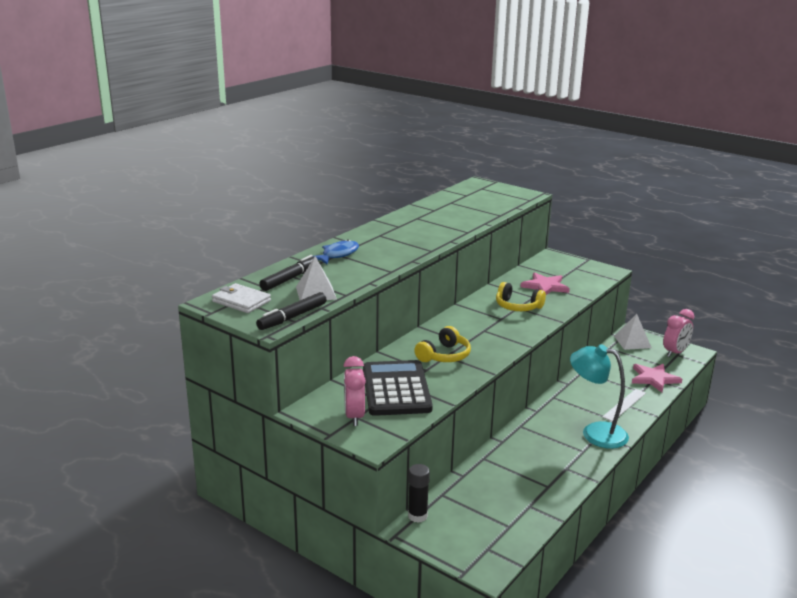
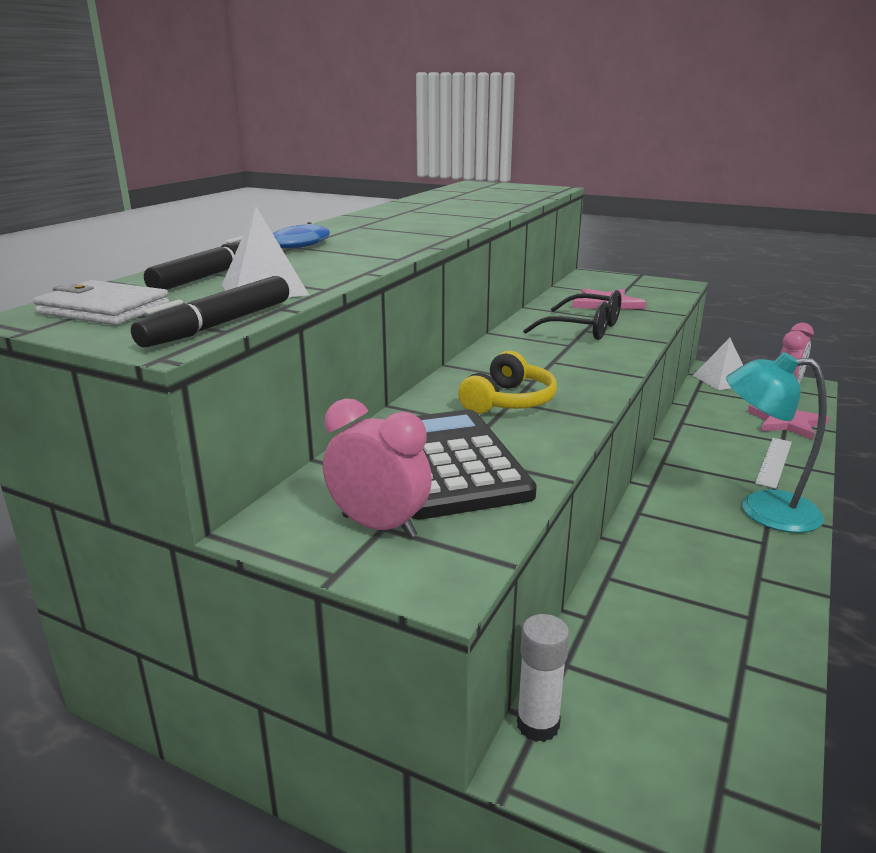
camera: 10 degrees left, 0 degrees up
pink clock [343,356,366,426] -> pink clock turned 135 degrees clockwise [323,398,432,538]
black glue stick [408,464,430,523] -> white glue stick [517,614,570,742]
yellow headphones [496,282,546,311] -> black glasses [523,290,621,340]

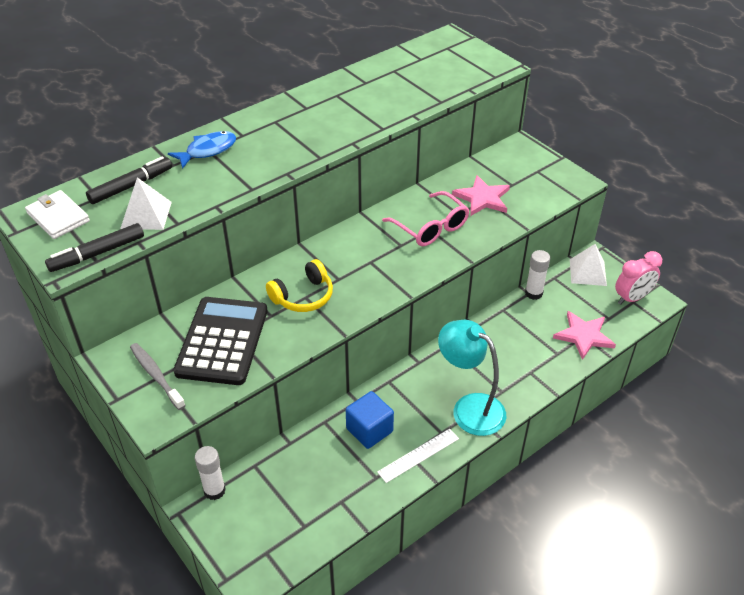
camera: 25 degrees right, 20 degrees up
pink clock [323,398,432,538] -> grey toothbrush [130,343,186,410]
black glasses [523,290,621,340] -> pink glasses [382,191,470,246]
white ruler [755,438,792,489] -> white ruler moved to [377,429,459,483]
none -> blue cube [346,391,394,449]
none -> white glue stick [525,250,550,300]

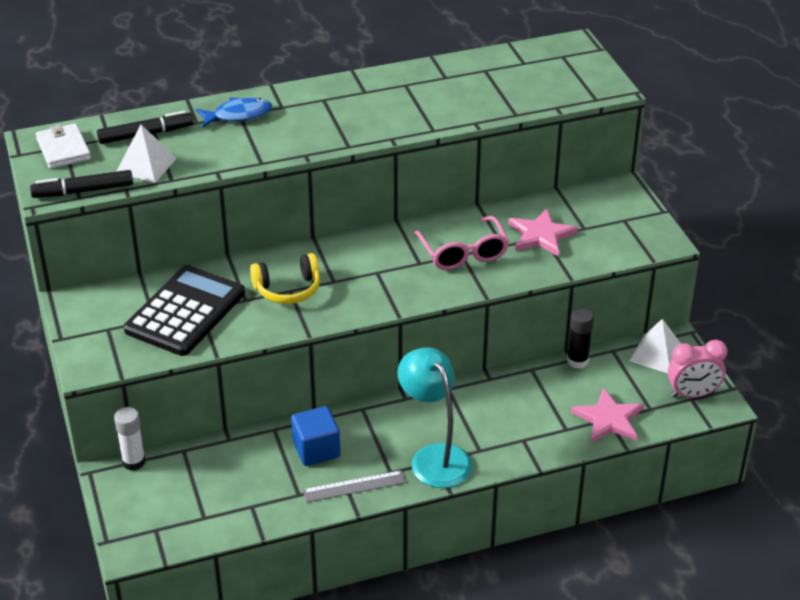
camera: 20 degrees right, 5 degrees down
grey toothbrush [130,343,186,410] -> none
white ruler [377,429,459,483] -> grey ruler [303,470,406,502]
white glue stick [525,250,550,300] -> black glue stick [567,308,594,368]

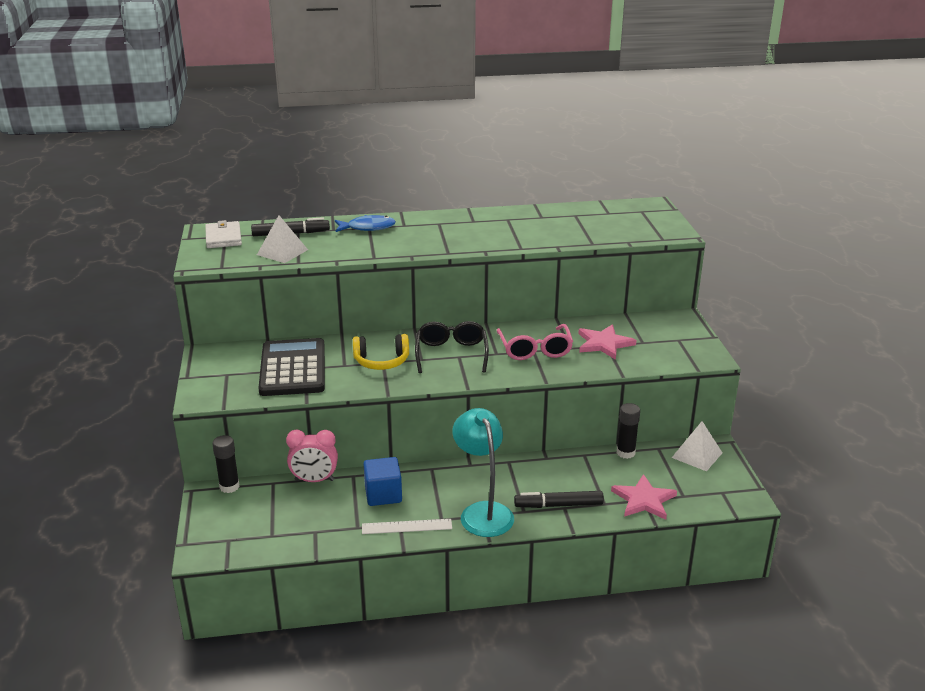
camera: 10 degrees right, 10 degrees down
black marker [30,170,133,198] -> black marker moved to [514,491,604,508]
white glue stick [114,407,146,471] -> black glue stick [212,435,239,493]
black calculator [124,265,245,356] -> black calculator turned 45 degrees counterclockwise [258,338,325,396]
grey ruler [303,470,406,502] -> white ruler [362,519,452,534]
pink clock [668,340,727,398] -> pink clock moved to [286,430,338,482]
none -> black glasses [415,321,489,373]

